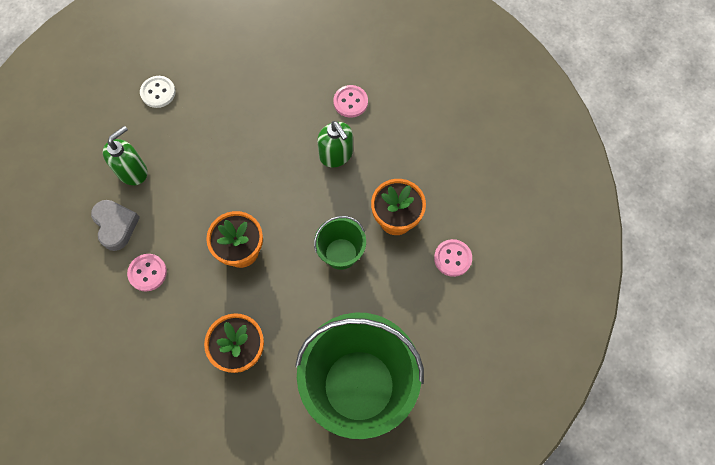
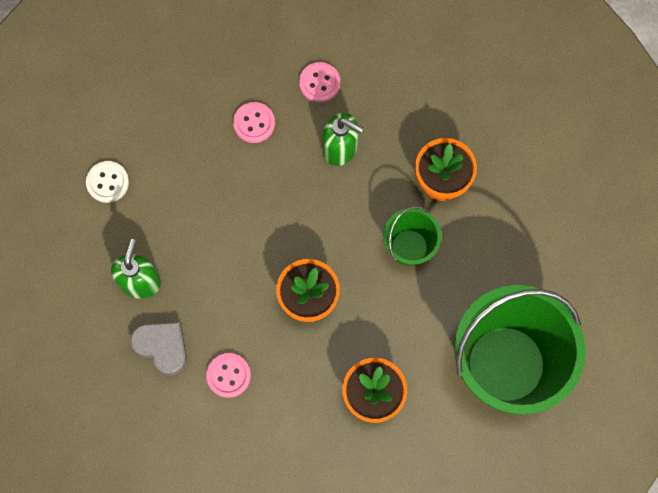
camera: 30 degrees left, 5 degrees up
pink button [434,239,472,277] -> pink button moved to [233,102,275,143]

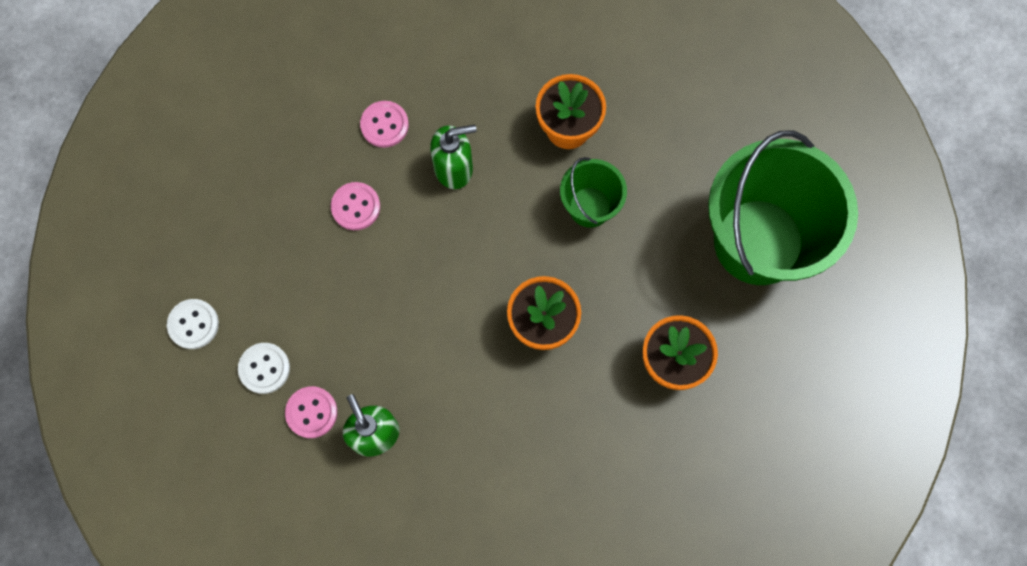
camera: 40 degrees left, 0 degrees up
grey heart [130,322,187,376] -> none
pink button [206,353,251,398] -> pink button moved to [285,386,337,438]
none -> white button [167,299,219,349]

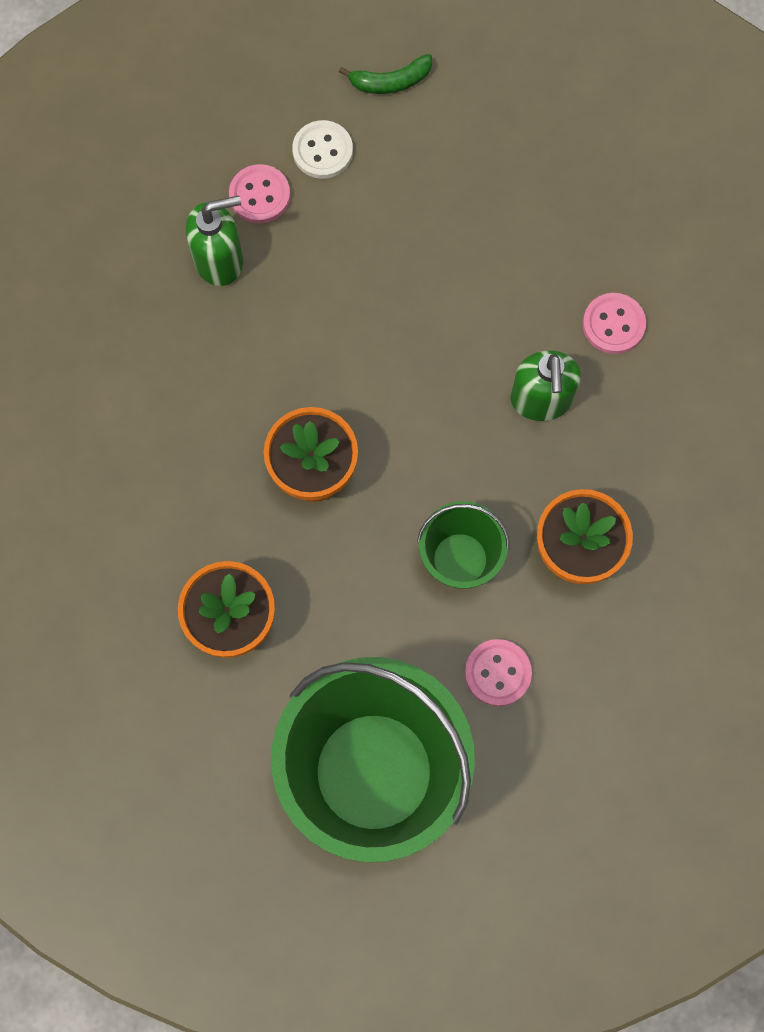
camera: 100 degrees right, 0 degrees up
white button [167,299,219,349] -> green banana [339,54,432,94]
pink button [331,182,380,230] -> pink button moved to [465,639,532,706]

